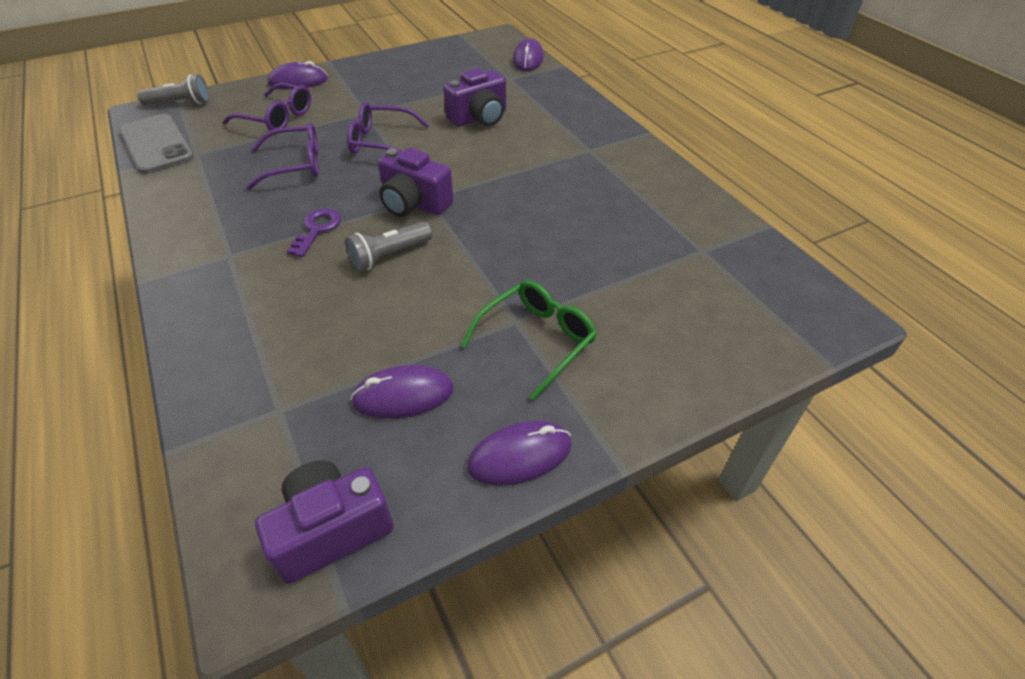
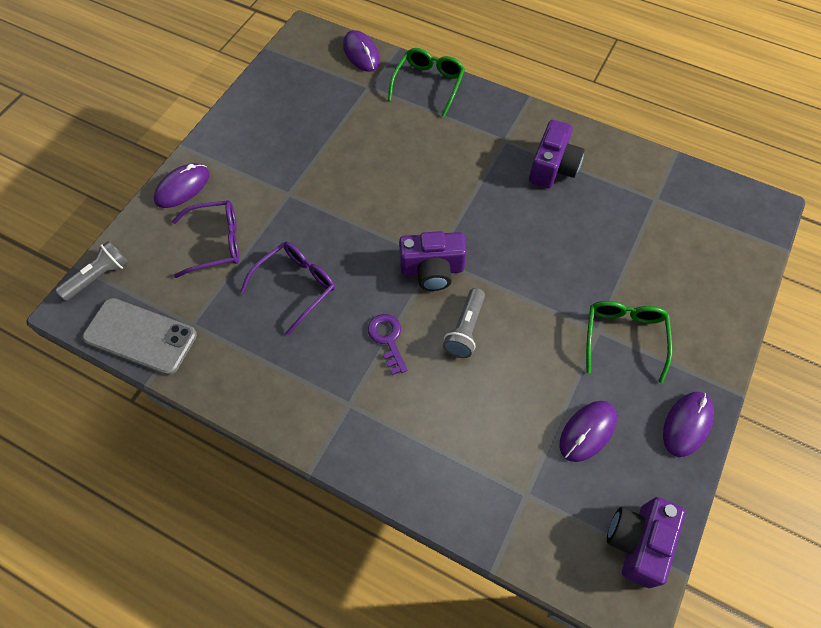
camera: 35 degrees left, 15 degrees up
purple glasses [347,102,430,154] -> none
purple camera [443,68,506,127] -> purple camera moved to [529,120,585,189]
none -> green glasses [388,48,465,117]

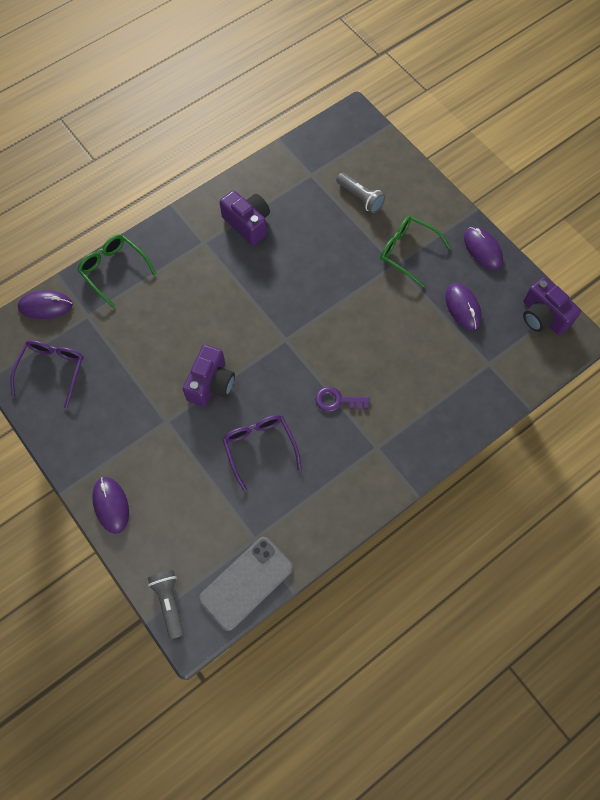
camera: 65 degrees left, 5 degrees up
purple glasses [172,200,239,278] -> purple glasses moved to [10,340,84,408]
purple camera [399,231,467,291] -> purple camera moved to [183,345,235,407]
grey flashlight [443,288,485,358] -> grey flashlight moved to [336,172,385,213]

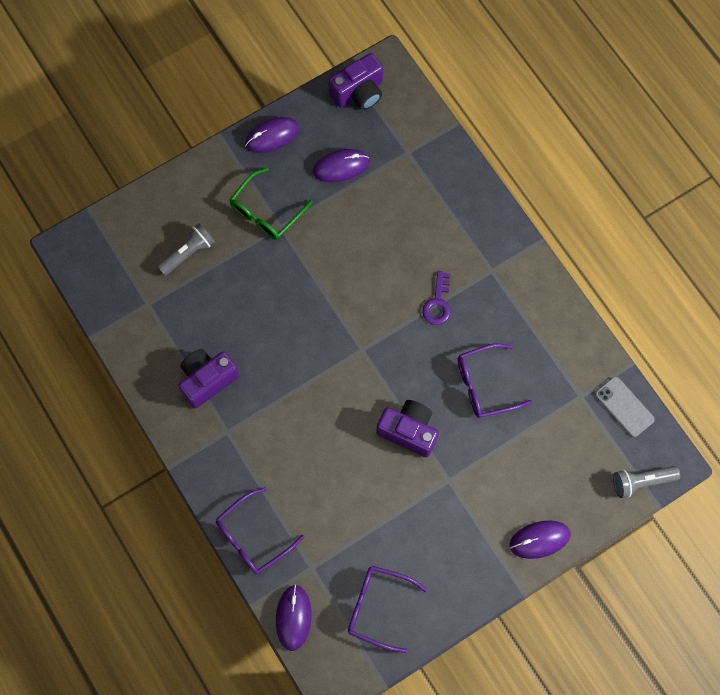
camera: 85 degrees left, 5 degrees up
green glasses [77,234,156,307] -> purple glasses [216,487,304,574]
grey phone [199,537,293,631] -> grey phone [595,377,655,437], size x0.66

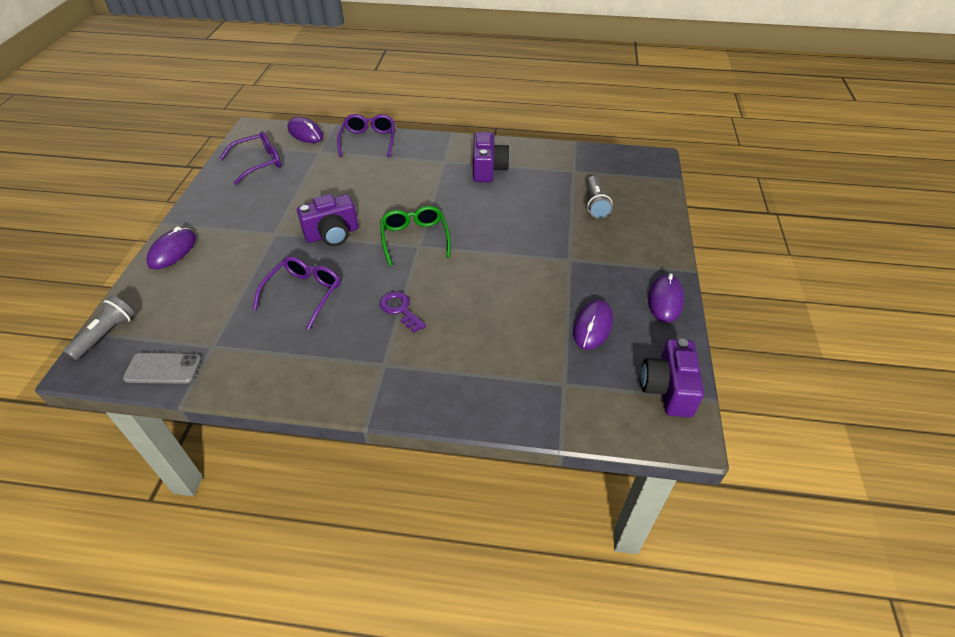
camera: 130 degrees right, 25 degrees down
green glasses [229,168,313,240] -> green glasses moved to [380,206,451,266]

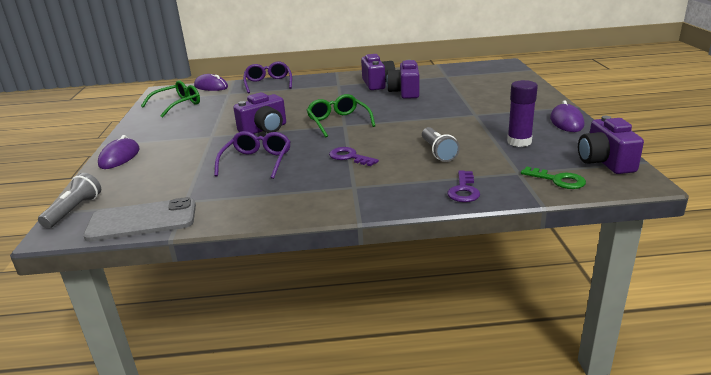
camera: 10 degrees left, 20 degrees down
grey phone [123,353,201,384] -> grey phone [83,197,196,242], size x1.51
purple glasses [220,131,281,185] -> green glasses [141,80,200,118]
purple mouse [573,299,613,350] -> purple glue stick [507,80,538,147]
grey flashlight [586,176,613,219] -> grey flashlight moved to [422,127,460,162]
none -> purple camera [386,59,419,99]
none -> purple key [448,170,480,202]
none -> green key [521,167,586,189]

